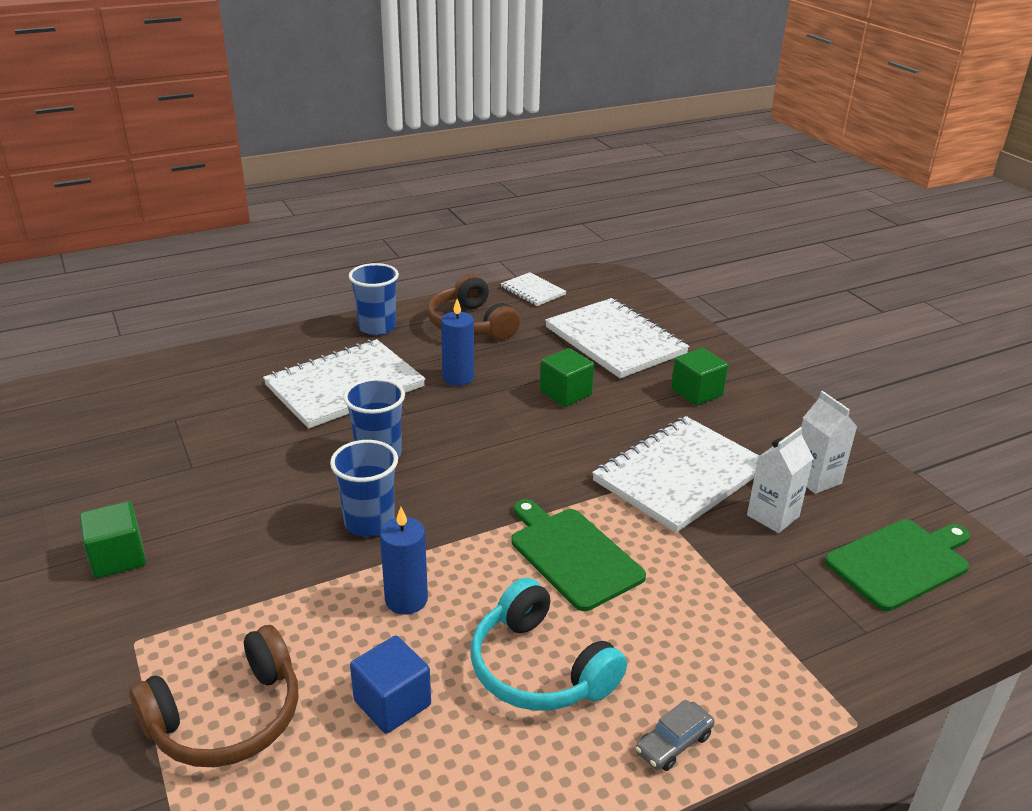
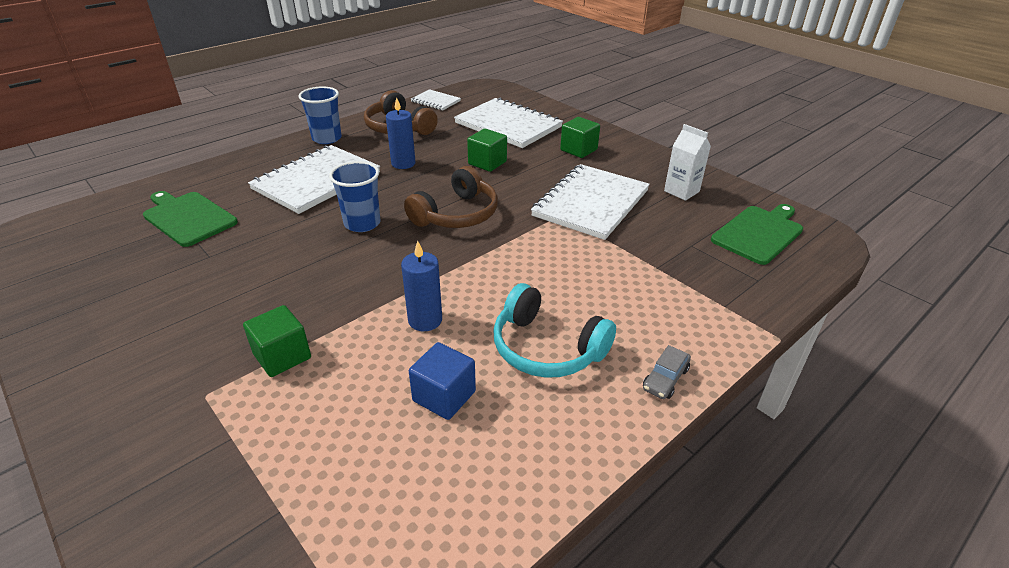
camera: 15 degrees left, 5 degrees up
green cube [80,501,146,578] -> green cube moved to [243,305,311,377]
brown headphones [129,625,298,767] -> brown headphones moved to [404,166,498,228]
blue cup [330,440,398,537] -> none
green cutting board [511,499,646,611] -> green cutting board moved to [143,191,238,247]
white carton [747,427,814,533] -> none

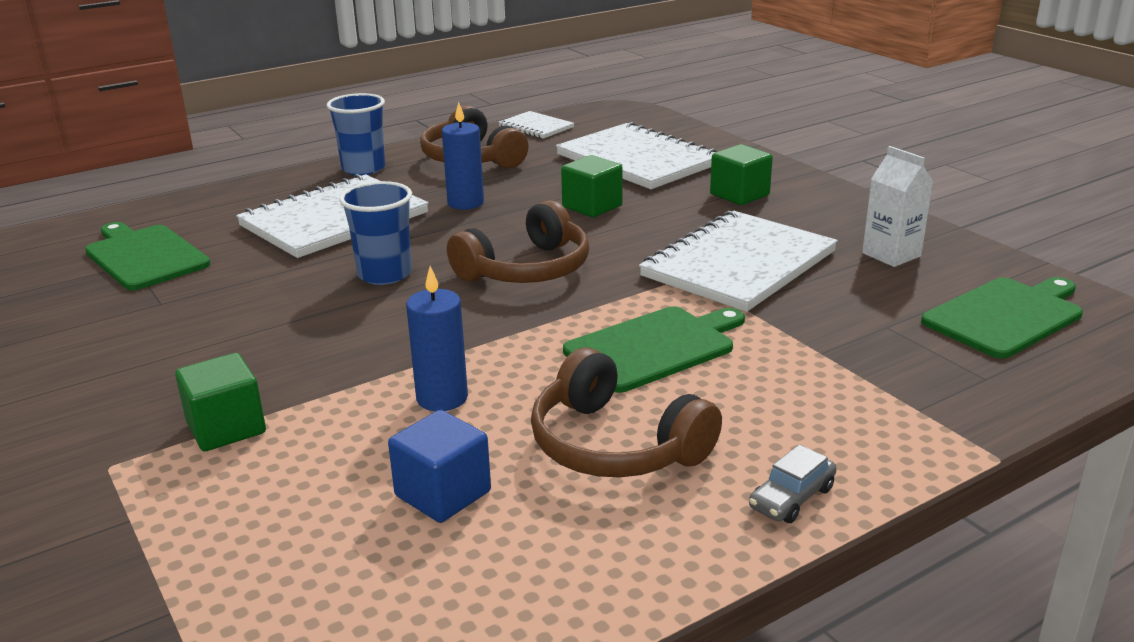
camera: 10 degrees right, 10 degrees down
turquoise headphones [493,283,616,378] -> brown headphones [531,347,722,477]
none -> green cutting board [563,306,745,393]

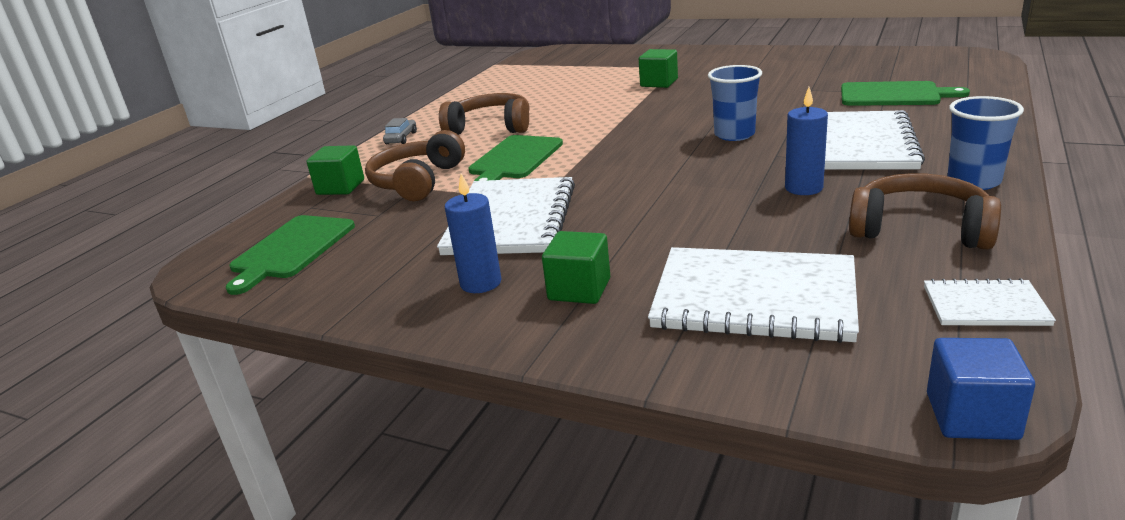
camera: 150 degrees right, 0 degrees up
blue cube [388,410,491,523] -> blue cube moved to [927,338,1035,440]
blue candle [406,266,468,411] -> blue candle moved to [445,173,502,293]
brown headphones [447,200,589,283] -> brown headphones moved to [365,130,465,201]
green cube [561,155,623,217] -> green cube moved to [307,145,364,195]
white carton [862,146,933,267] -> none

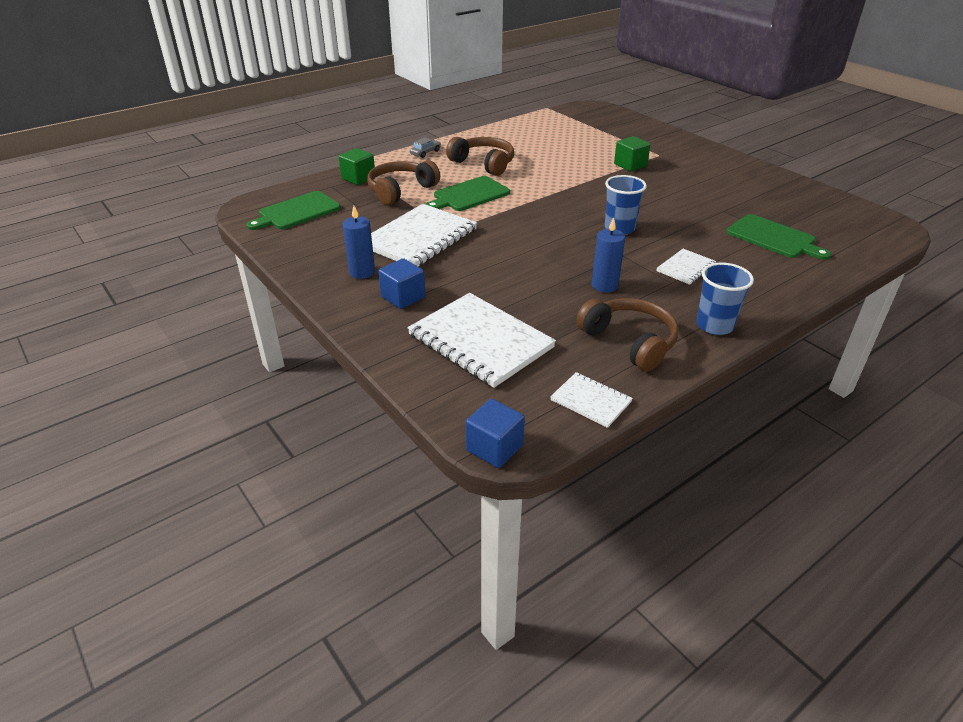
camera: 25 degrees right, 10 degrees up
green cube [542,231,610,304] -> blue cube [378,258,425,309]
white notebook [824,110,925,170] -> white notebook [656,249,716,285], size x0.50

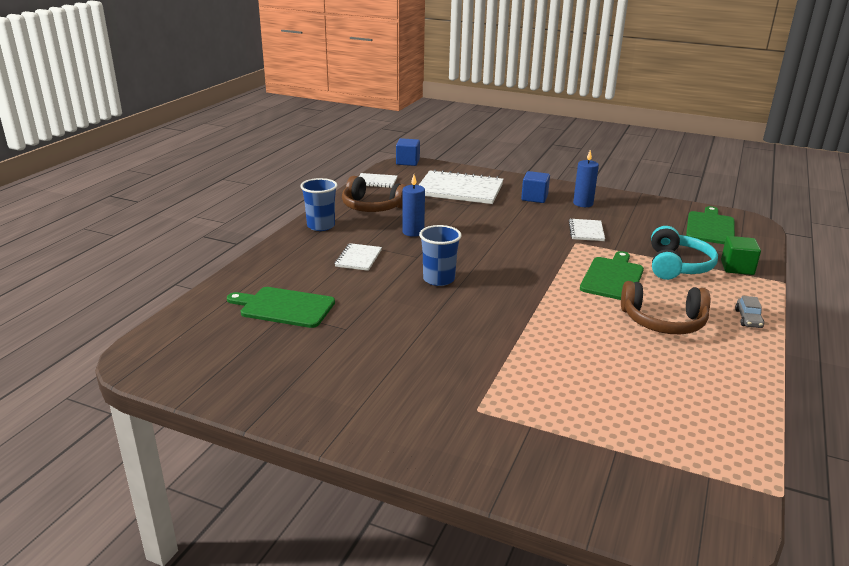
camera: 150 degrees right, 10 degrees down
brown headphones [367,160,440,205] -> turquoise headphones [651,226,718,280]
white notebook [371,204,477,267] -> white notebook [569,219,605,241], size x0.50
green cube [614,136,650,172] -> none

